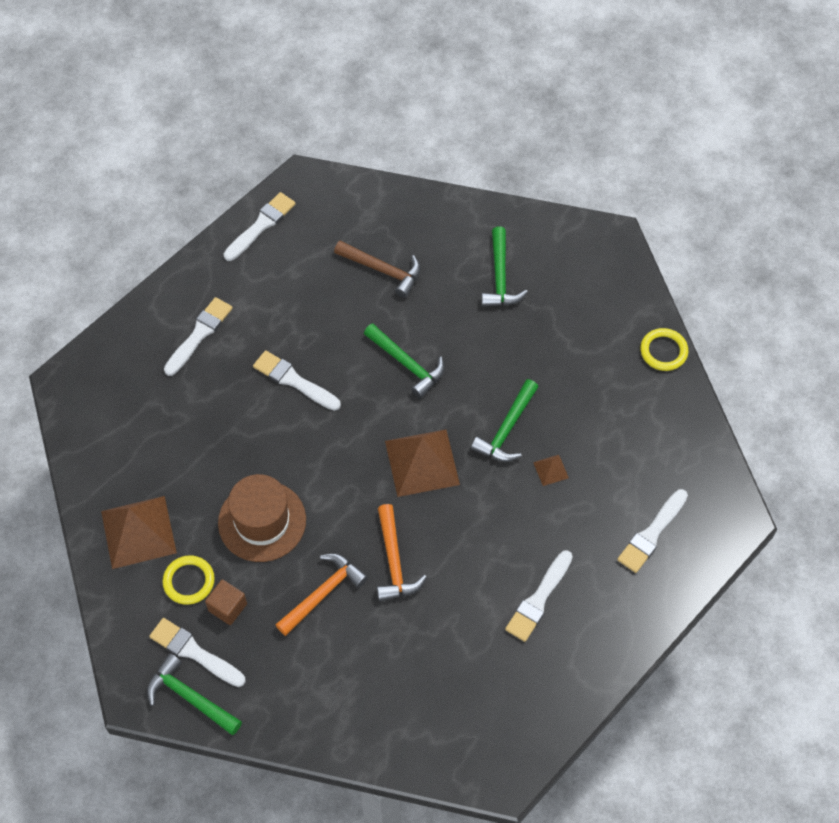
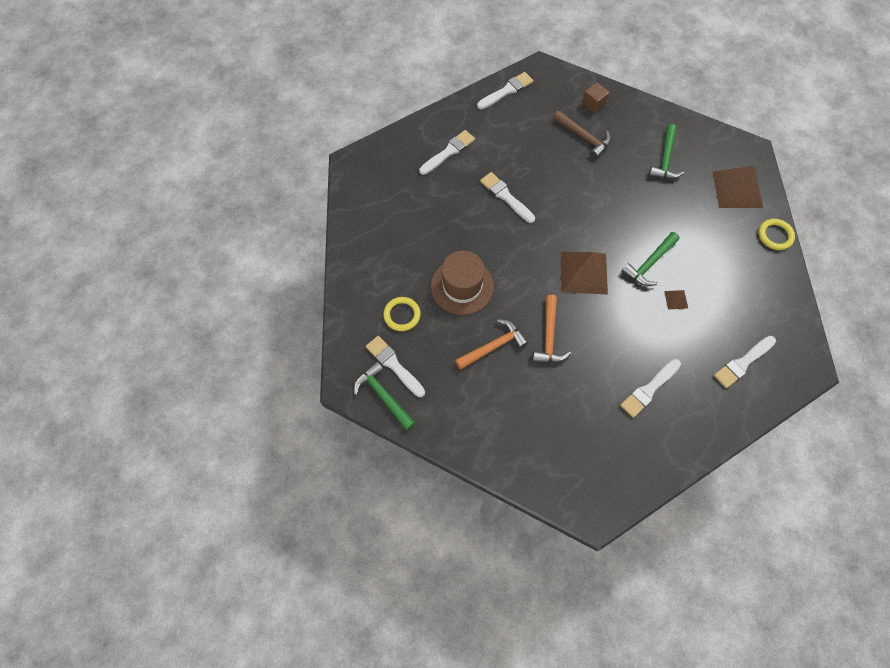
camera: 15 degrees right, 5 degrees up
brown pyramid [101,496,177,569] -> brown pyramid moved to [712,165,763,208]
brown cube [205,579,247,625] -> brown cube moved to [582,82,610,113]
green hammer [364,323,445,398] -> none

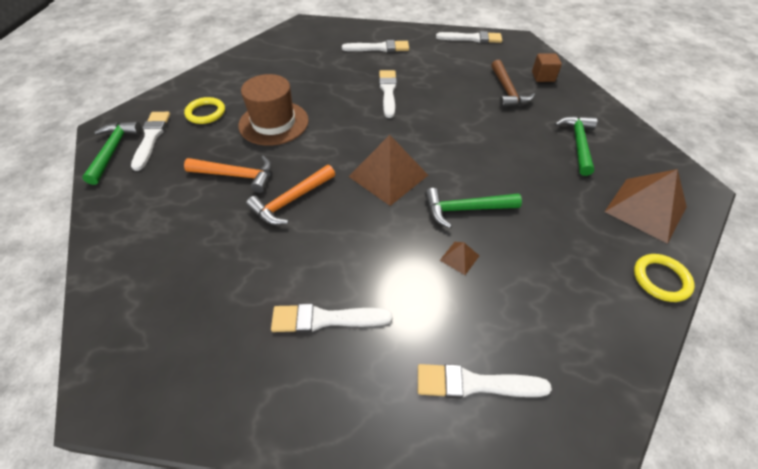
camera: 40 degrees right, 15 degrees down
green hammer [649,124,684,179] -> green hammer turned 135 degrees clockwise [555,116,597,176]

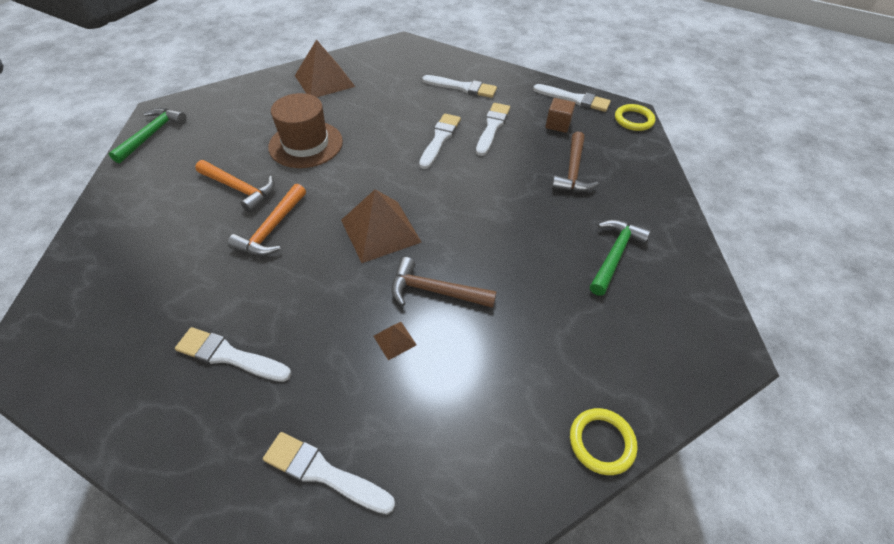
camera: 20 degrees right, 0 degrees up
white brush [131,112,170,171] -> white brush moved to [476,103,510,156]
yellow ring [184,97,225,124] -> yellow ring moved to [615,104,655,131]
orange hammer [246,165,335,225] -> orange hammer turned 45 degrees counterclockwise [227,184,306,256]
green hammer [425,188,522,228] -> brown hammer [391,257,497,308]
brown cube [532,54,562,82] -> brown cube moved to [545,98,575,133]
brown pyramid [605,169,687,244] -> brown pyramid moved to [295,39,355,97]

